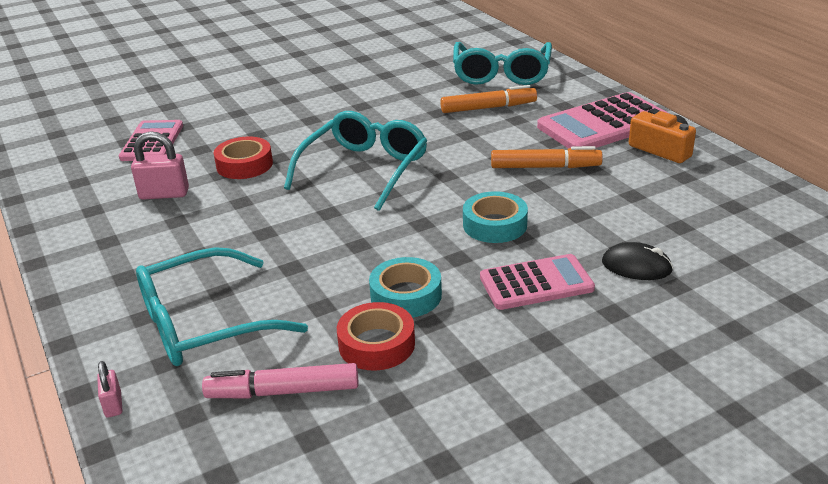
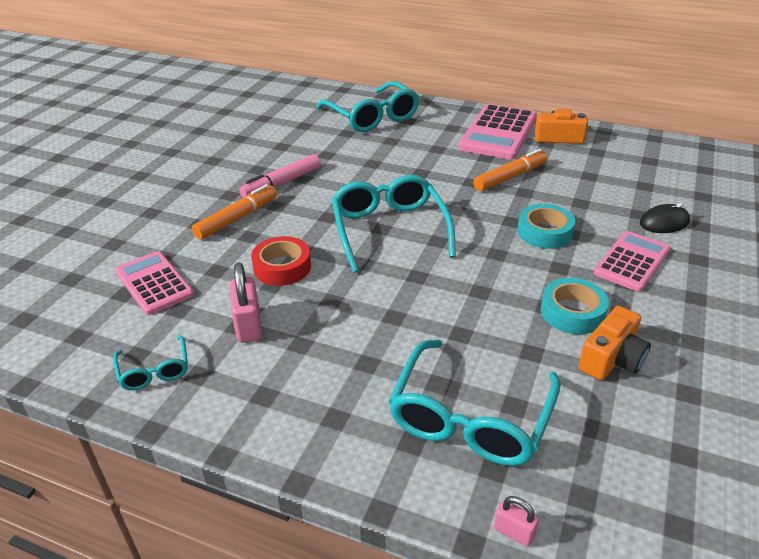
camera: 40 degrees left, 5 degrees up
pink padlock [131,131,189,200] -> pink padlock turned 60 degrees counterclockwise [230,263,262,343]
pink marker [202,363,358,398] -> pink marker moved to [240,154,321,198]
red tape [337,302,415,371] -> orange camera [579,306,651,380]
orange marker [440,85,537,113] -> orange marker moved to [192,184,277,240]
none -> turquoise glasses [113,335,188,390]

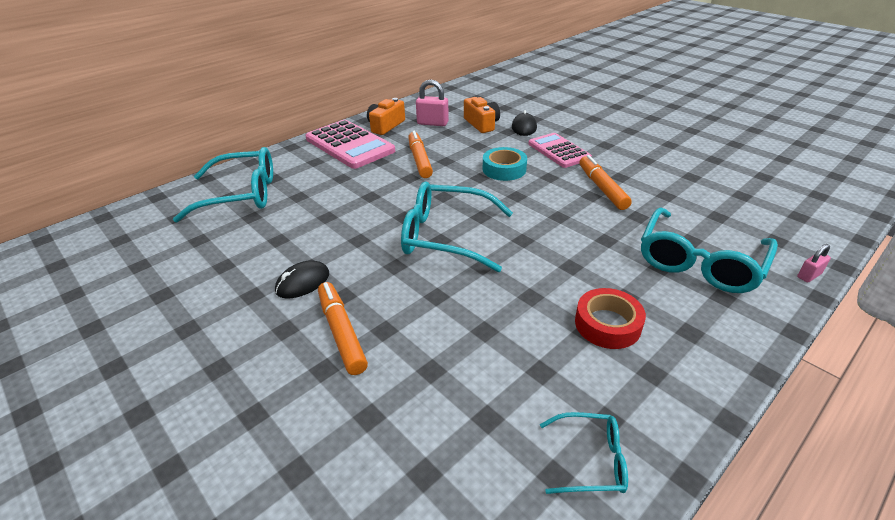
camera: 65 degrees left, 0 degrees up
pink calculator [115,251,194,315] -> none
pink padlock [230,263,262,343] -> pink padlock moved to [416,79,449,126]
pink marker [240,154,321,198] -> black mouse [275,260,329,299]
red tape [251,236,311,286] -> red tape moved to [575,288,646,349]
turquoise glasses [389,339,561,466] -> turquoise glasses turned 75 degrees clockwise [641,207,778,293]
turquoise tape [541,278,609,334] -> orange marker [579,155,632,210]
orange camera [579,306,651,380] -> orange camera moved to [464,97,500,133]

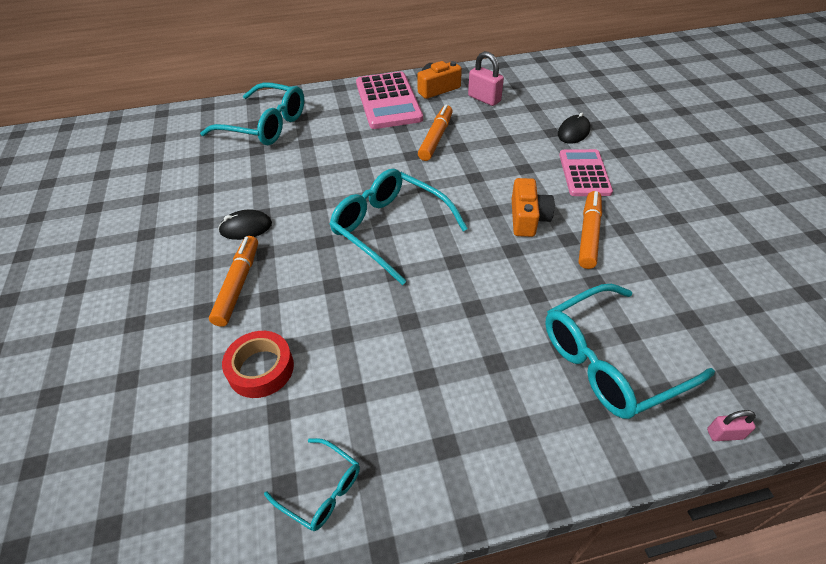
camera: 30 degrees right, 10 degrees up
orange camera [464,97,500,133] -> orange camera moved to [512,178,555,237]
turquoise tape [483,147,527,181] -> none
red tape [575,288,646,349] -> red tape moved to [222,331,294,398]

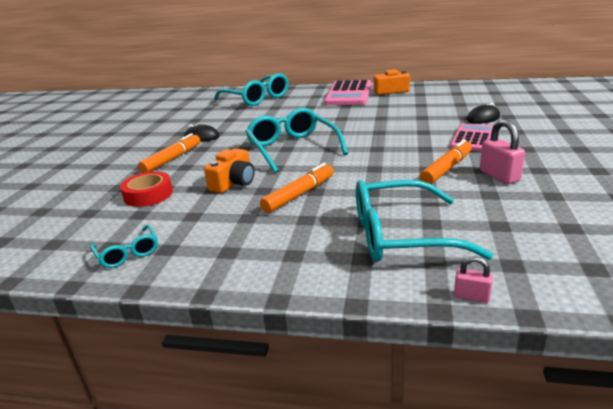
camera: 25 degrees right, 20 degrees down
orange marker [418,105,453,161] -> orange marker moved to [260,163,334,213]
pink padlock [468,51,504,106] -> pink padlock moved to [480,119,525,184]
orange camera [512,178,555,237] -> orange camera moved to [204,148,255,193]

